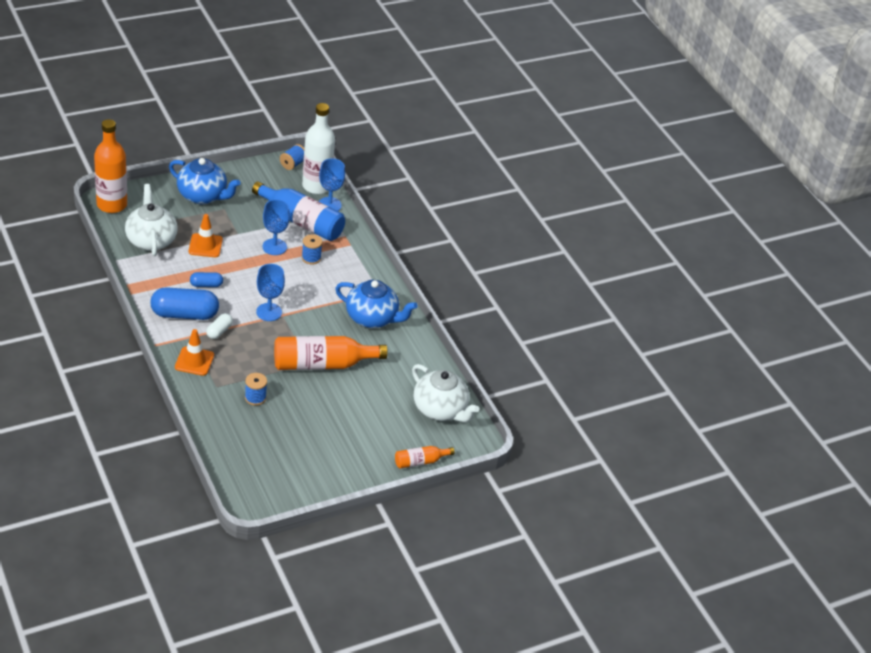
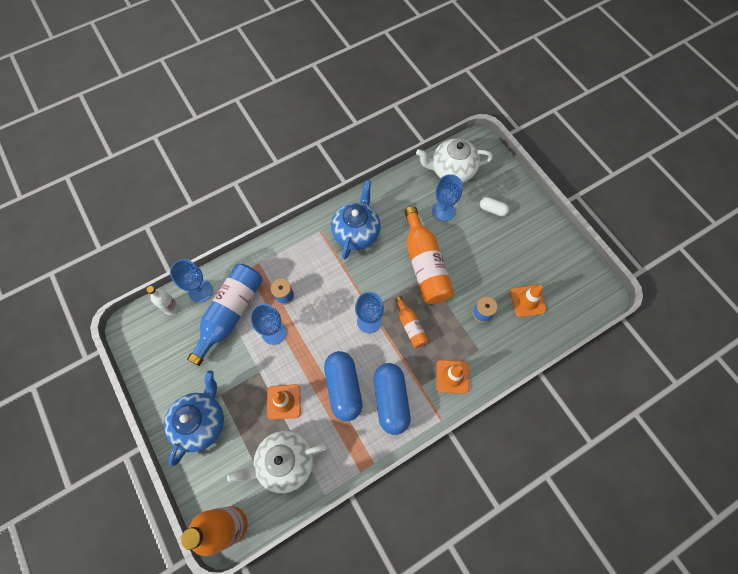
camera: 90 degrees left, 25 degrees up
blue capsule [190,272,223,287] -> blue capsule [324,351,363,421], size x2.00
white capsule [206,313,233,339] -> white capsule moved to [480,197,509,216]
blue spool [280,144,305,170] -> none
white bottle [302,103,335,194] -> white bottle [147,286,179,315], size x0.51
orange bottle [395,446,455,469] -> orange bottle moved to [395,296,428,348]
white teapot [412,364,479,422] -> white teapot turned 135 degrees counterclockwise [416,138,493,183]
none -> blue goblet [432,174,463,221]
none -> orange traffic cone [510,285,546,317]

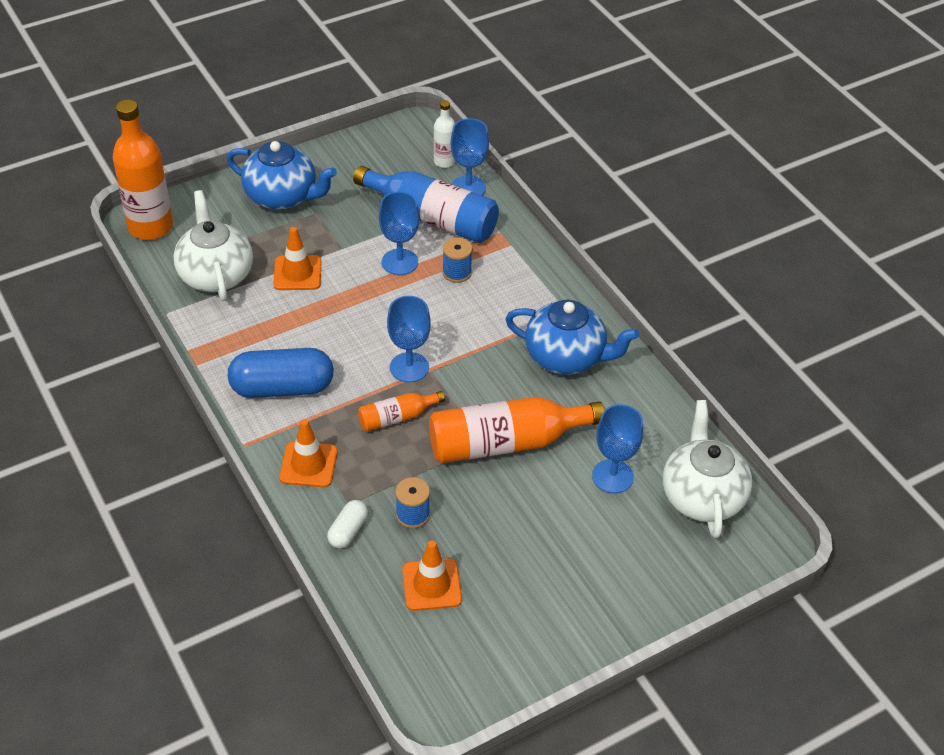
camera: 90 degrees right, 20 degrees down
blue capsule [324,351,363,421] -> none
white capsule [480,197,509,216] -> white capsule moved to [327,500,368,548]

